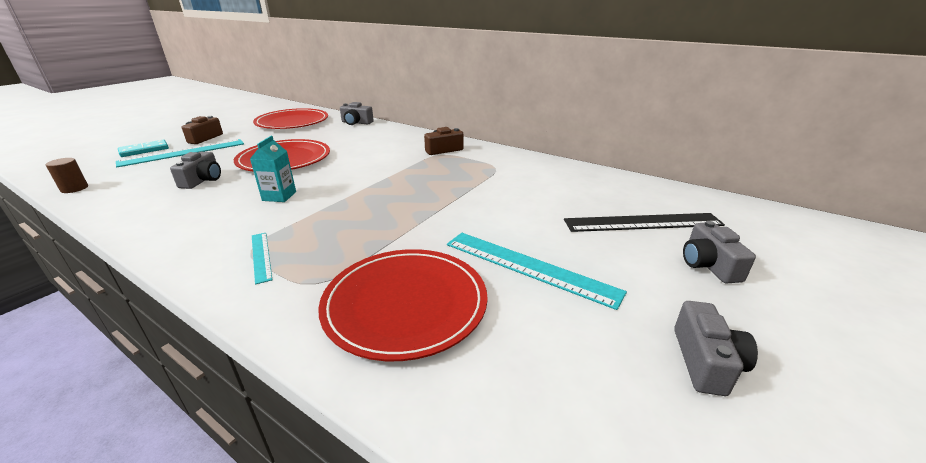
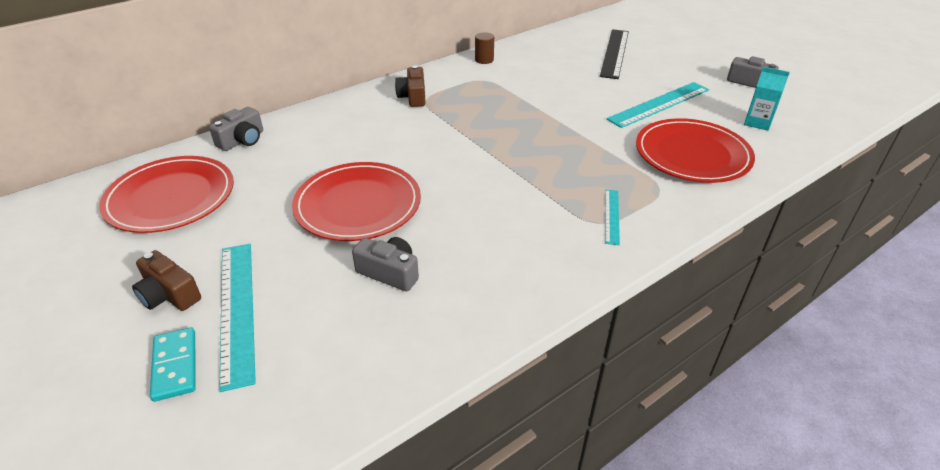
camera: 70 degrees left, 10 degrees up
brown cylinder [45,158,88,193] -> brown cylinder moved to [475,32,494,64]
turquoise carton [250,136,296,202] -> turquoise carton moved to [744,67,790,131]
turquoise ruler [252,233,272,284] -> turquoise ruler turned 75 degrees counterclockwise [605,190,620,245]
grey camera [683,221,756,283] -> none

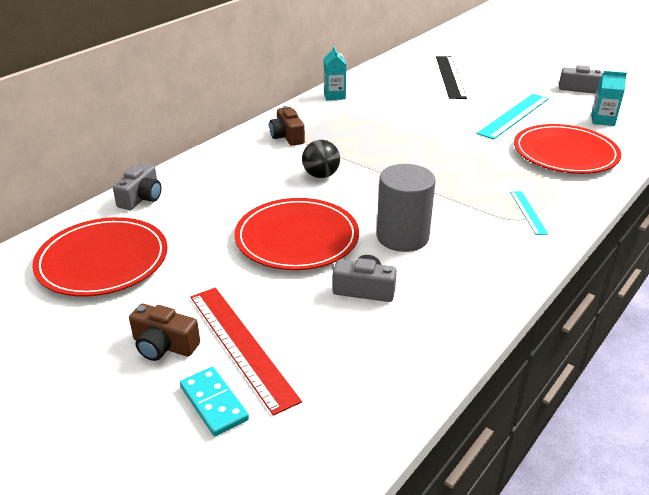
camera: 15 degrees left, 5 degrees down
turquoise ruler [219,244,256,392] -> red ruler [190,288,302,416]
brown cylinder [475,32,494,64] -> turquoise carton [324,46,346,100]
none -> black ball [302,140,340,178]
none -> grey cylinder [377,164,436,252]

